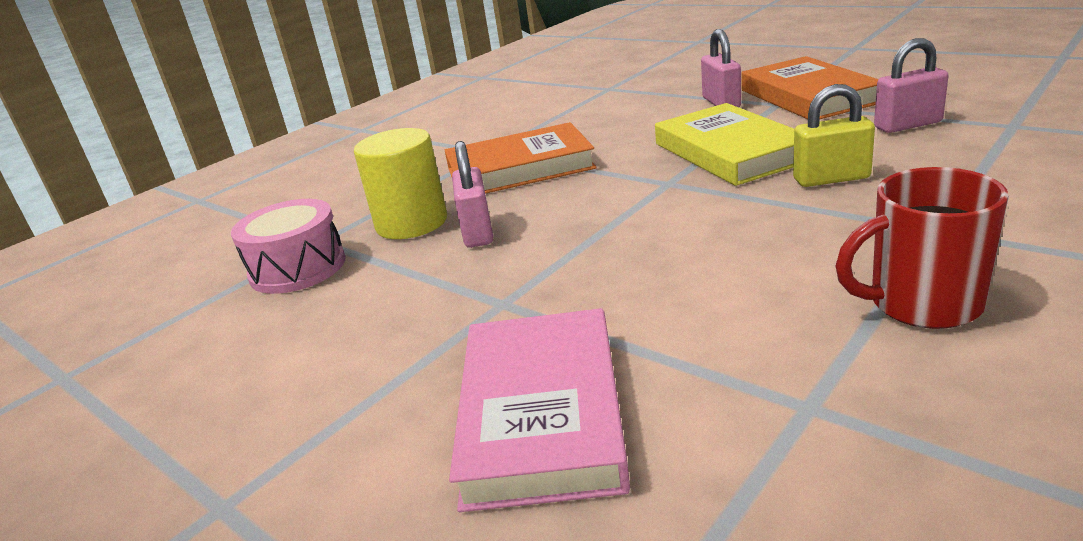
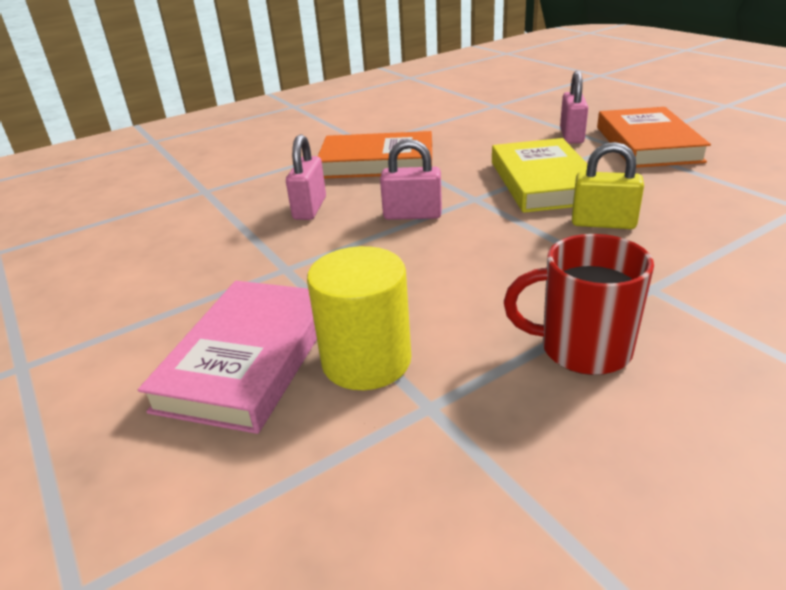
camera: 15 degrees right, 5 degrees up
pink drum [231,199,346,294] -> none
yellow cylinder [354,128,447,239] -> yellow cylinder moved to [307,246,411,390]
pink padlock [874,38,948,133] -> pink padlock moved to [380,139,442,220]

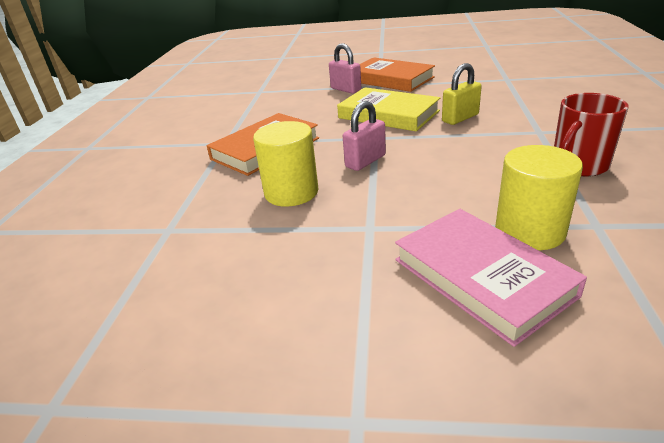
camera: 50 degrees left, 0 degrees up
pink padlock [286,135,326,220] -> yellow cylinder [253,121,318,207]

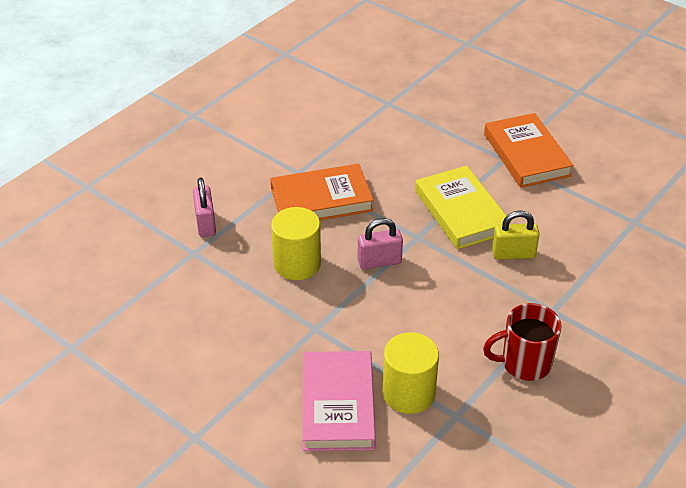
camera: 30 degrees right, 10 degrees up
pink padlock [329,43,361,94] -> pink padlock moved to [193,178,216,237]

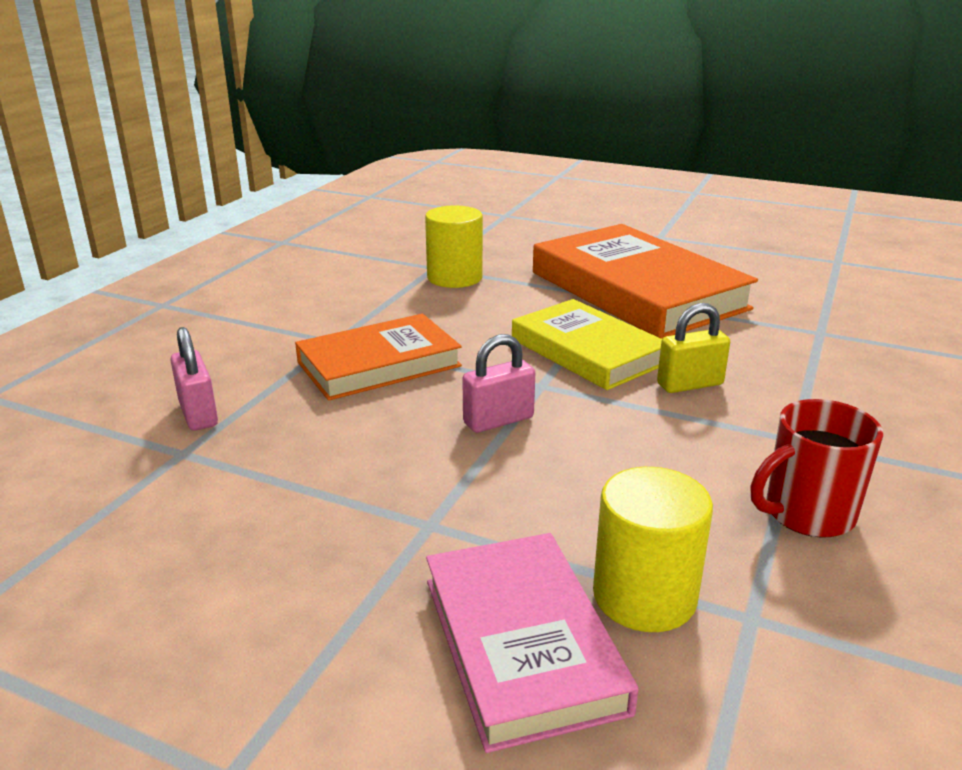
camera: 15 degrees left, 15 degrees down
yellow cylinder [271,207,321,280] -> yellow cylinder moved to [425,205,483,288]
orange book [484,113,574,188] -> orange book [533,224,758,339], size x1.63

